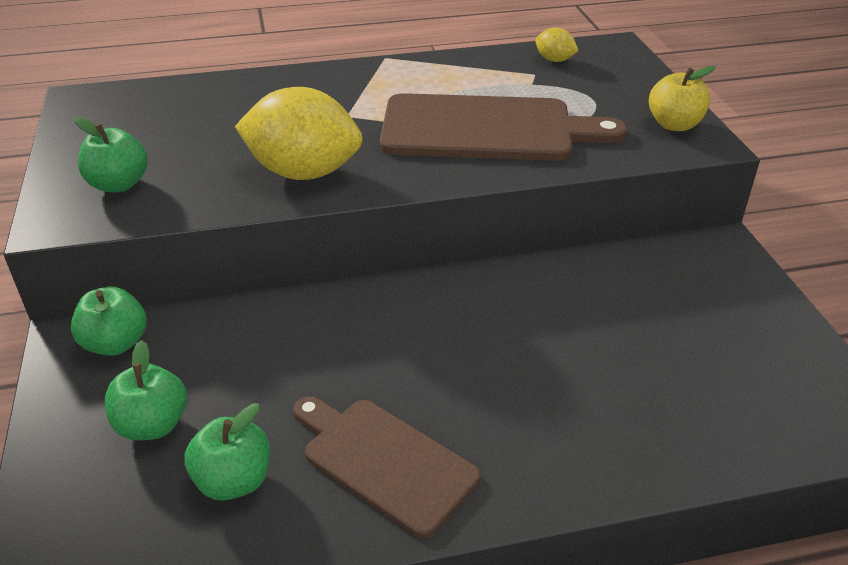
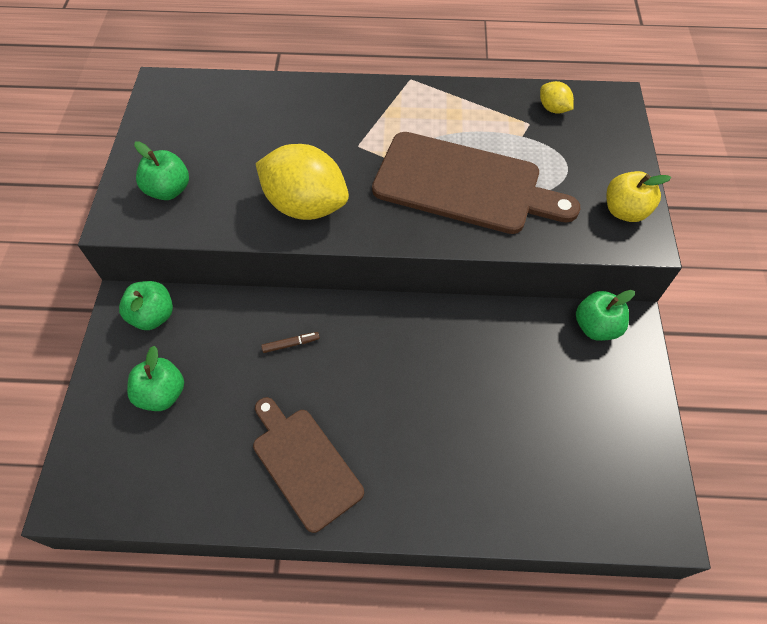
camera: 15 degrees right, 20 degrees up
green apple [184,403,270,501] -> green apple moved to [576,290,635,341]
none -> brown marker [261,332,320,353]

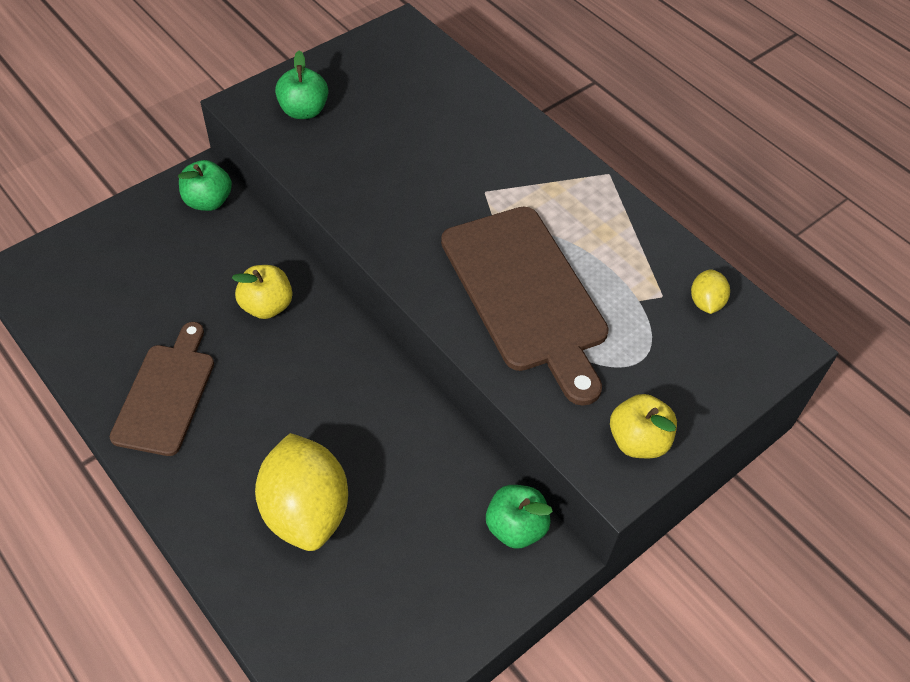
camera: 45 degrees right, 5 degrees down
green apple [127,346,184,411] -> none
yellow lemon [255,144,349,220] -> yellow lemon moved to [255,433,348,551]
brown marker [261,332,320,353] -> yellow apple [232,265,292,319]

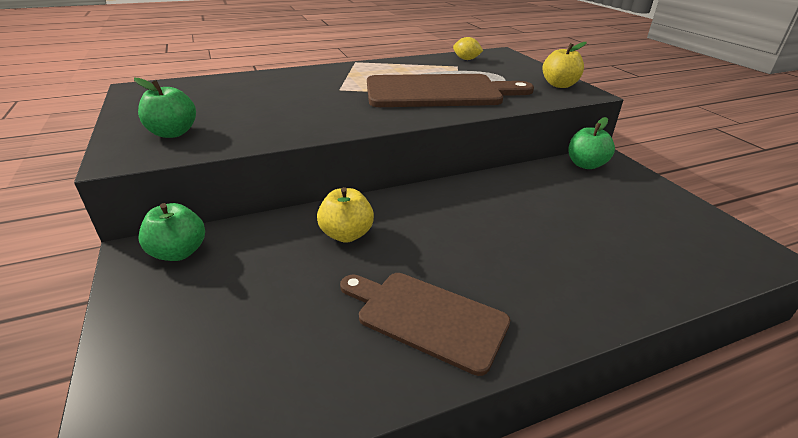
camera: 70 degrees left, 20 degrees down
yellow lemon [255,433,348,551] -> none

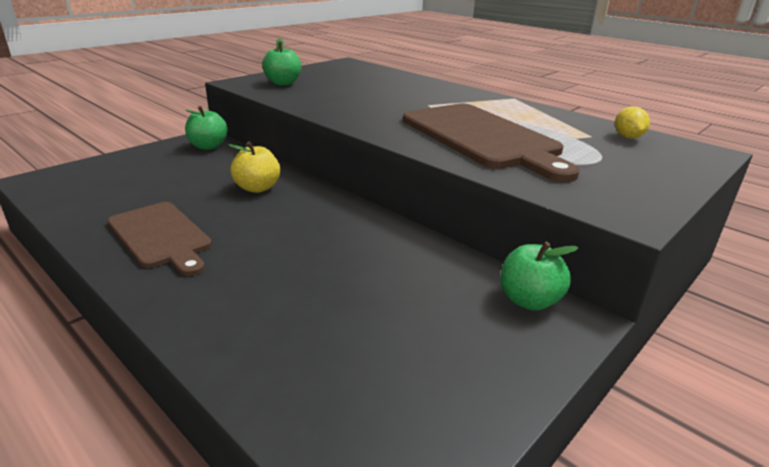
camera: 65 degrees right, 5 degrees down
brown cutting board [340,273,510,376] -> brown cutting board turned 135 degrees clockwise [108,202,212,276]
yellow apple [543,42,587,88] -> none

